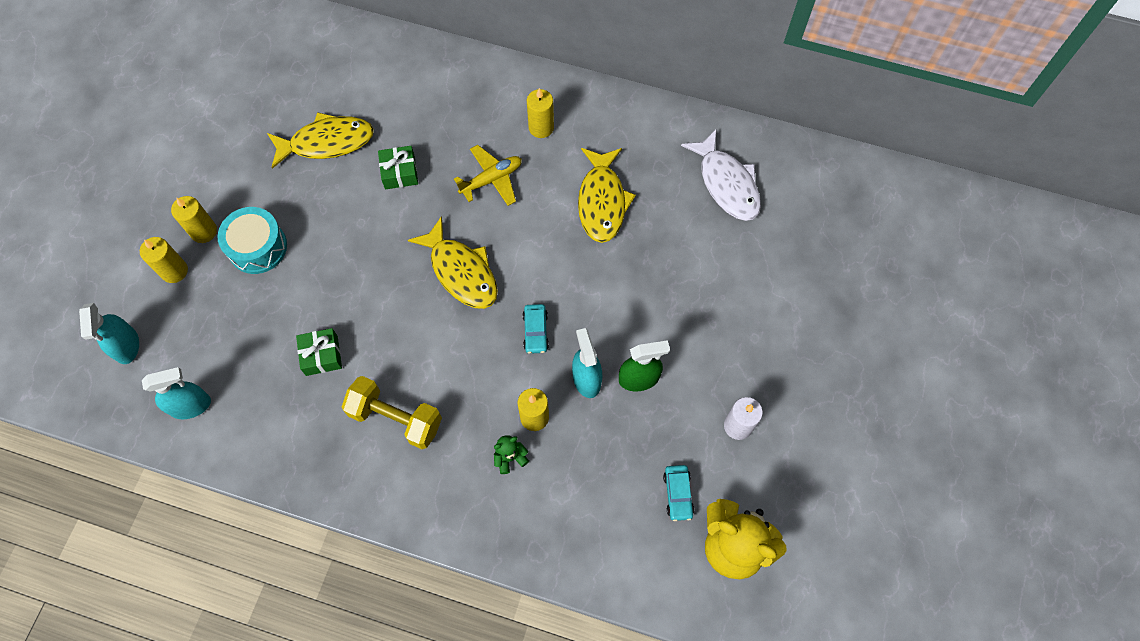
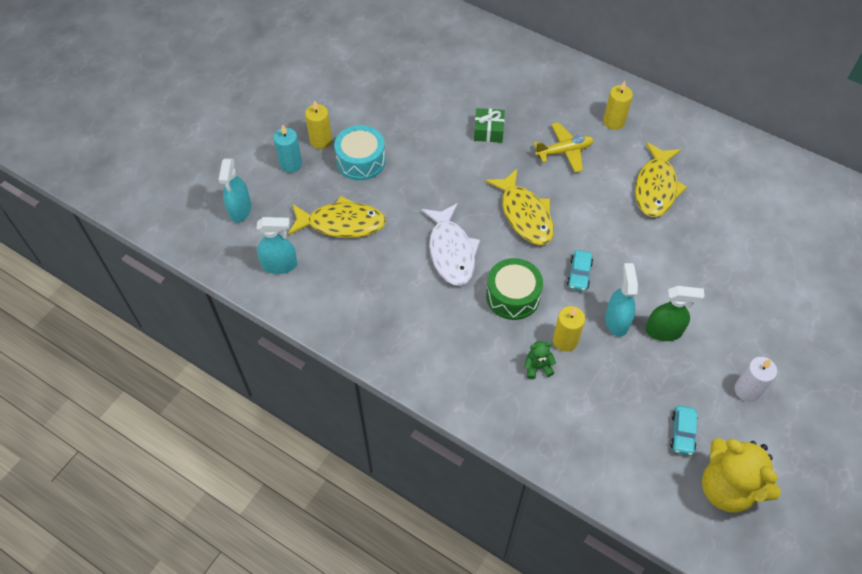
camera: 15 degrees right, 10 degrees down
yellow candle [140,237,188,283] -> turquoise candle [273,124,302,173]
yellow fish [267,112,374,169] -> yellow fish moved to [288,196,386,238]
green gift [296,328,342,376] -> none
yellow dumbbell [342,376,442,449] -> none
white fish [681,129,761,221] -> white fish moved to [421,203,480,286]
none -> green drum [486,258,543,320]

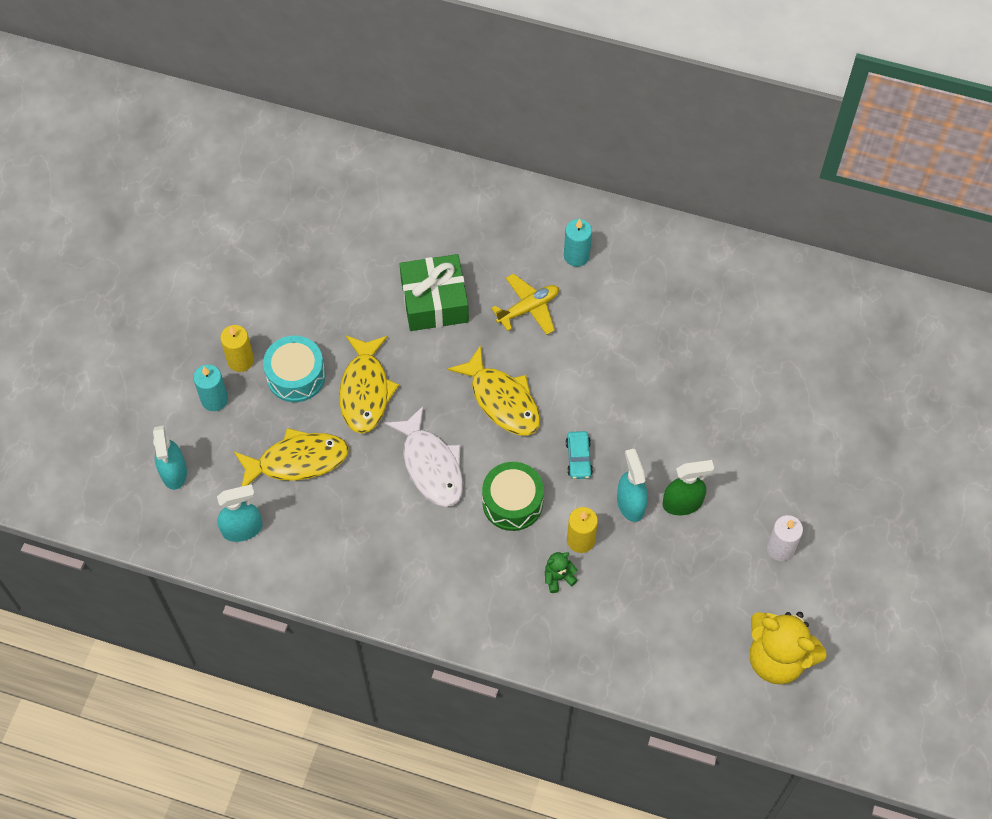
camera: 15 degrees left, 5 degrees up
green gift [474,108,505,143] -> green gift [399,254,469,331], size x1.75
yellow candle [603,81,633,130] -> turquoise candle [564,219,592,267]
yellow fish [635,142,687,217] -> yellow fish moved to [339,336,399,434]
turquoise car [670,406,698,455] -> none

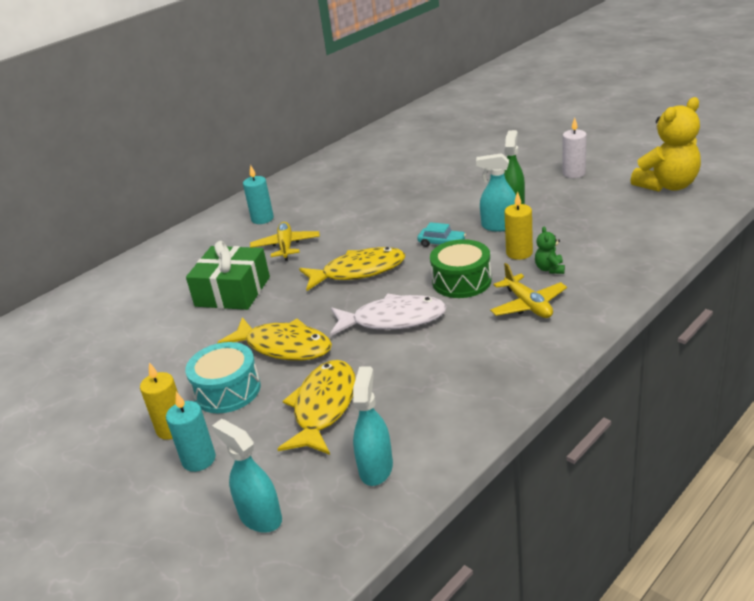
camera: 60 degrees left, 30 degrees down
turquoise spray bottle [153,426,187,490] -> turquoise spray bottle turned 150 degrees counterclockwise [212,419,282,533]
none -> yellow plane [490,263,567,318]

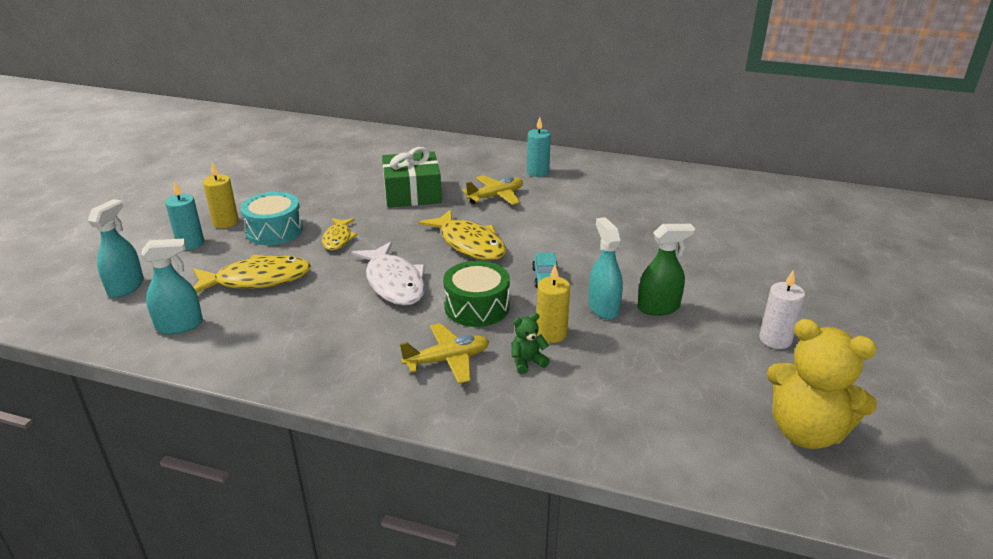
camera: 60 degrees right, 0 degrees up
yellow fish [217,317,332,361] -> yellow fish [322,218,357,251], size x0.59
yellow plane [490,263,567,318] -> yellow plane turned 150 degrees counterclockwise [400,323,489,384]

